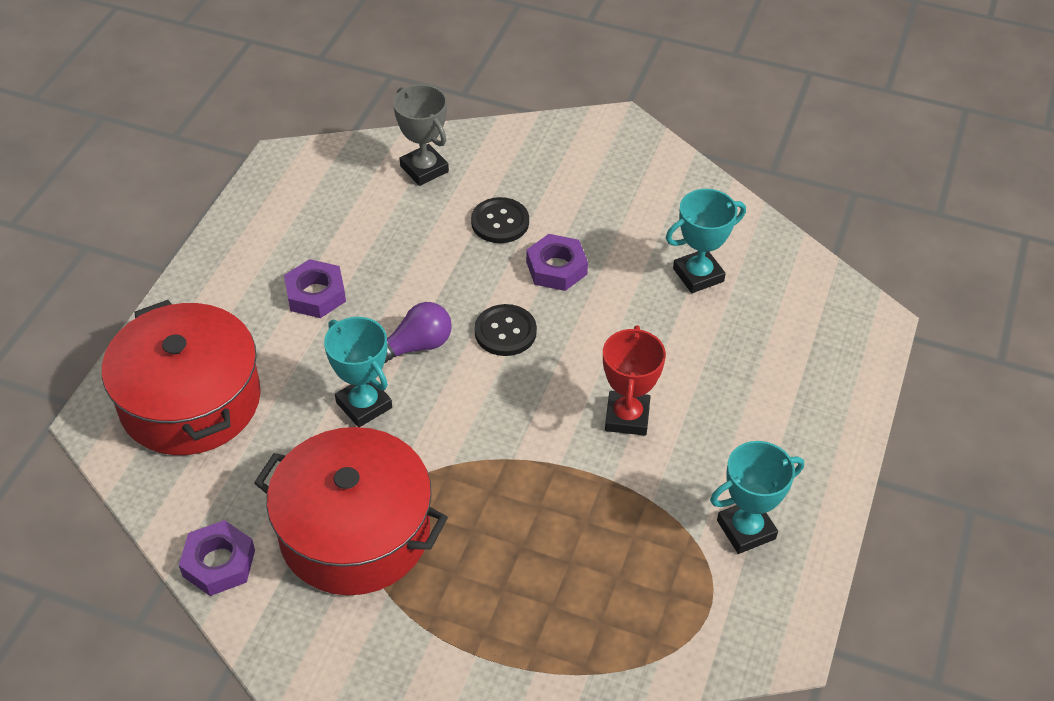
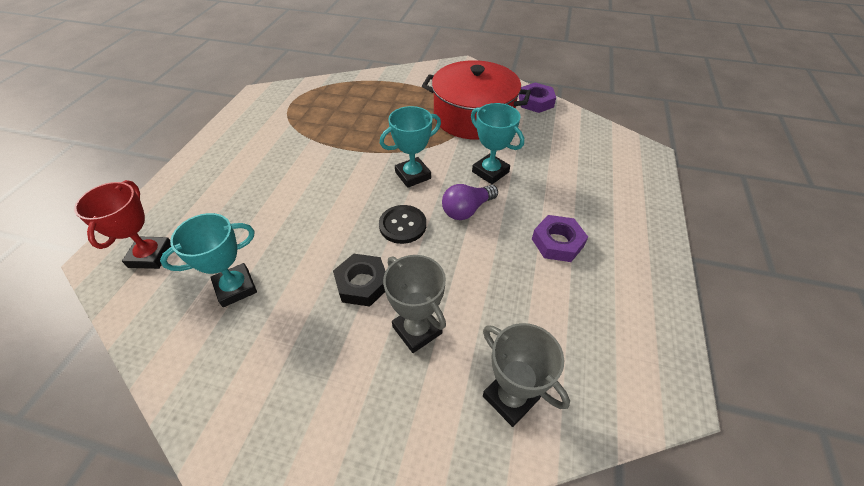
camera: 175 degrees right, 0 degrees up
red pot [102,300,261,455] -> none
black button [471,197,529,243] -> grey trophy [383,255,446,353]
purple nut [526,234,588,291] -> black nut [333,254,386,307]
red trophy [603,325,666,436] -> red trophy moved to [74,180,171,269]
turquoise trophy [710,441,804,554] -> turquoise trophy moved to [380,106,441,188]

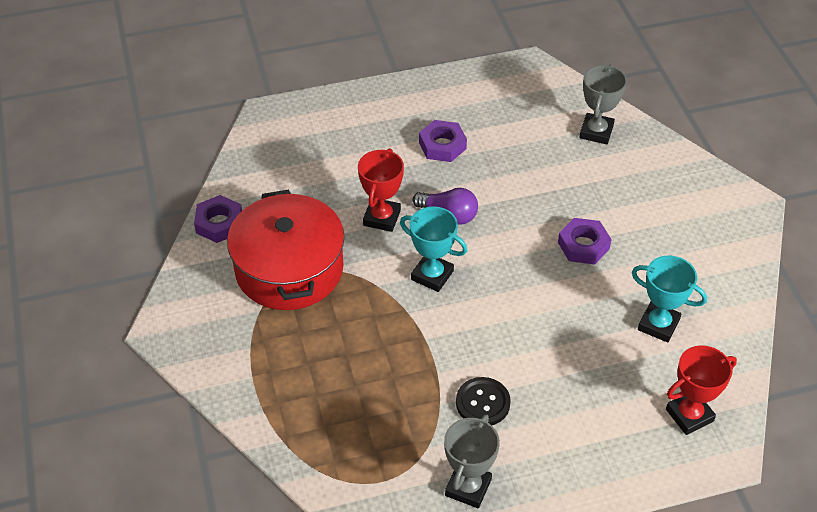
camera: 120 degrees left, 0 degrees up
black nut [333,254,386,307] -> purple nut [558,218,612,264]
black button [379,205,426,244] -> black button moved to [456,377,511,425]
grey trophy [383,255,446,353] -> grey trophy moved to [444,414,500,508]
turquoise trophy [471,103,524,184] -> red trophy [358,148,404,232]

